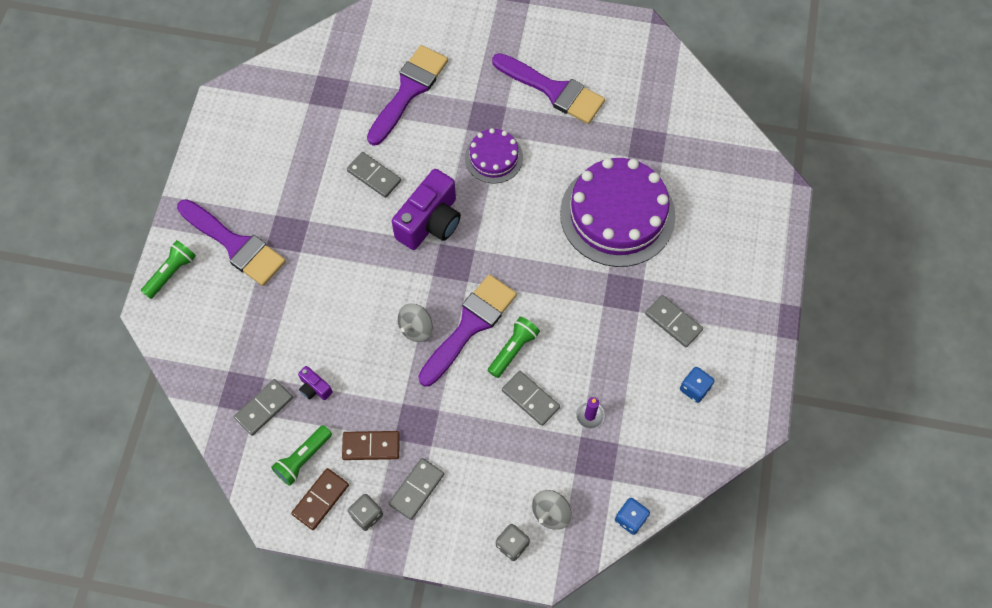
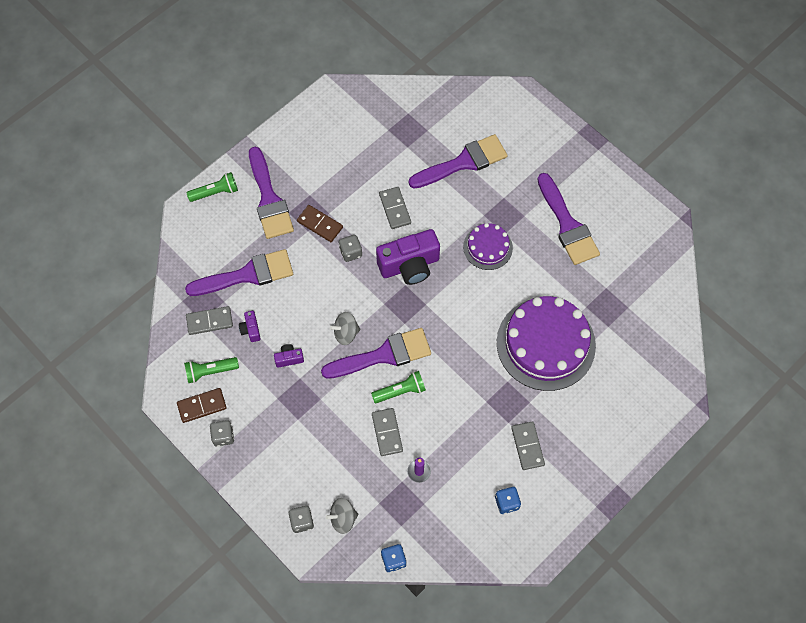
camera: 35 degrees right, 0 degrees up
brown domino [342,431,400,460] -> brown domino moved to [297,205,343,242]
grey domino [389,458,444,520] -> none
none -> purple brush [185,249,293,296]
none -> purple camera [274,344,304,368]
none -> grey dice [339,235,362,262]

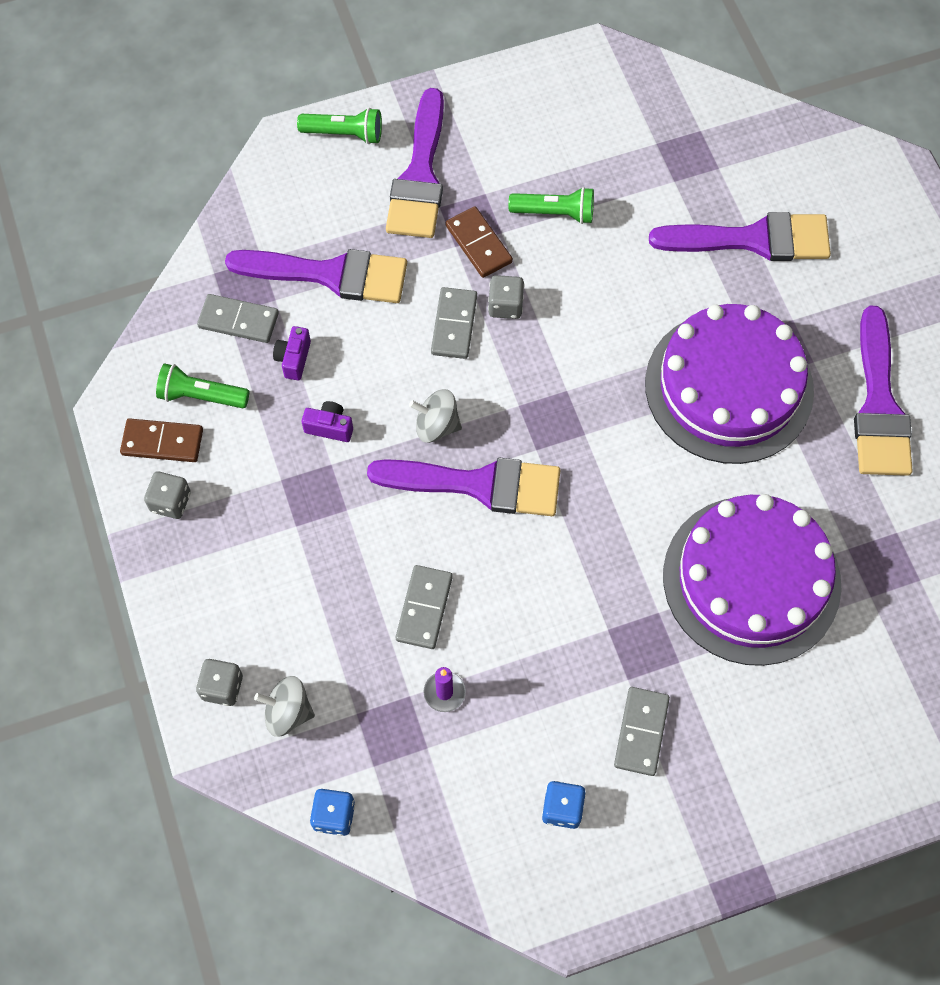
camera: 25 degrees right, 0 degrees up
green flashlight [371,371,426,403] -> green flashlight moved to [508,187,594,224]
purple camera [376,229,440,285] -> none
grey domino [379,187,411,229] -> grey domino moved to [431,287,477,359]
purple cake [463,223,513,270] -> purple cake [645,304,814,464], size x1.93

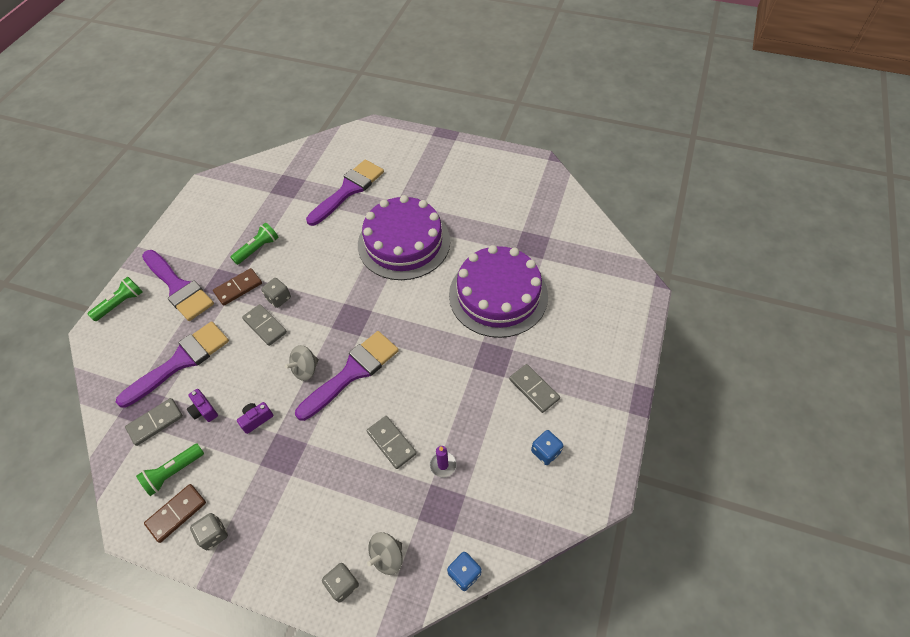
camera: 50 degrees left, 10 degrees down
brown domino [446,206,513,278] -> brown domino turned 45 degrees counterclockwise [213,268,262,306]
purple brush [854,306,913,476] -> none

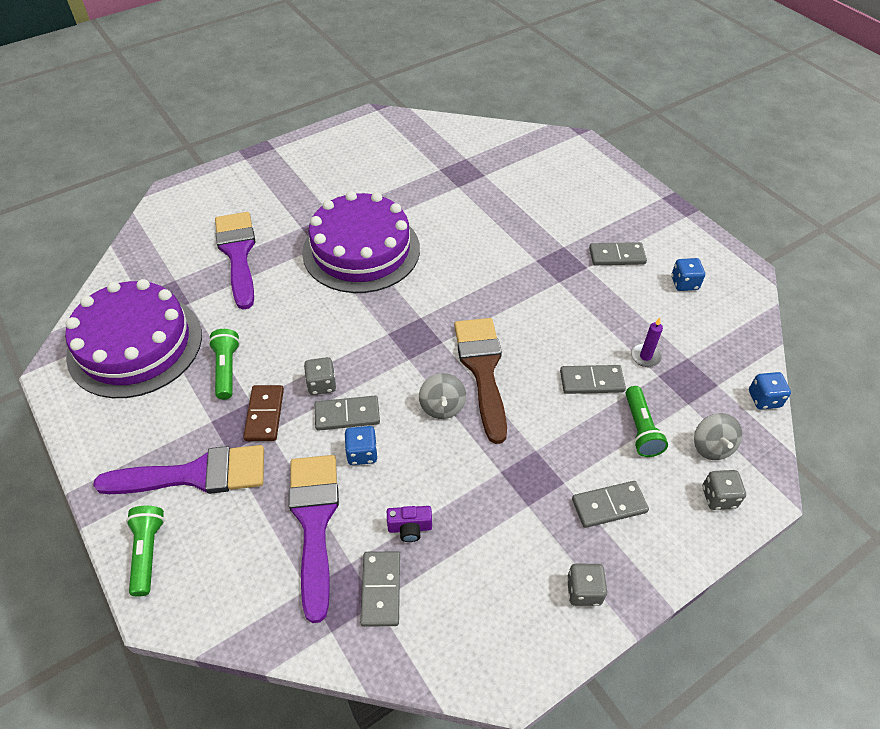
camera: 55 degrees left, 5 degrees down
green flashlight [136,443,204,496] -> green flashlight moved to [625,386,668,457]
brown domino [144,484,206,543] -> none
purple camera [237,402,273,434] -> none
purple brush [295,331,399,421] -> brown brush [454,318,507,444]
purple cake [449,245,548,338] -> purple cake moved to [65,279,202,398]
none -> blue dice [344,426,377,465]
none -> grey domino [572,481,649,528]

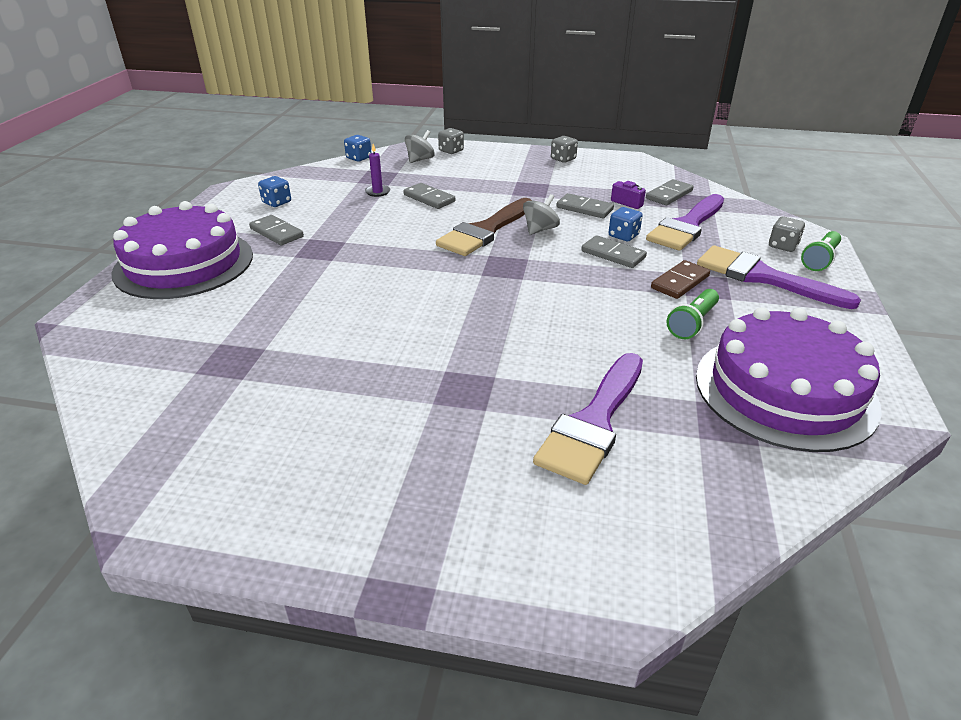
camera: 135 degrees left, 15 degrees down
purple cake [302,191,420,293] -> purple cake moved to [112,201,253,299]
grey dice [304,357,336,395] -> grey dice moved to [769,217,805,252]
grey domino [572,481,649,528] -> grey domino moved to [557,193,614,218]
green flashlight [625,386,668,457] -> none

